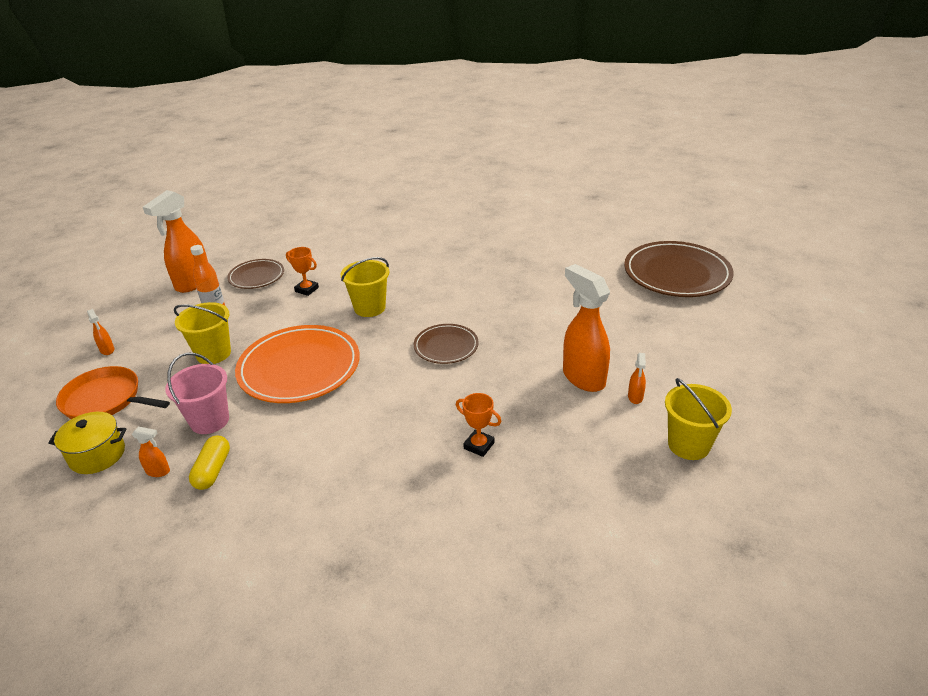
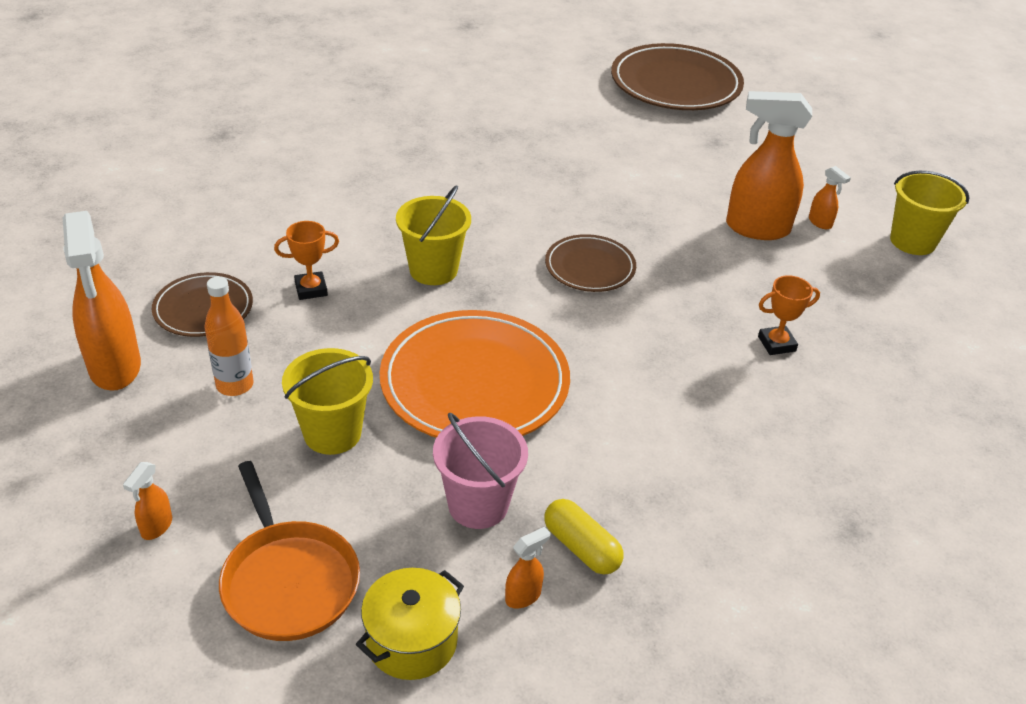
camera: 50 degrees left, 5 degrees up
orange pan [56,366,170,419] -> orange pan turned 90 degrees counterclockwise [219,461,360,641]
orange spray bottle [87,309,114,355] -> orange spray bottle turned 105 degrees clockwise [123,462,172,540]

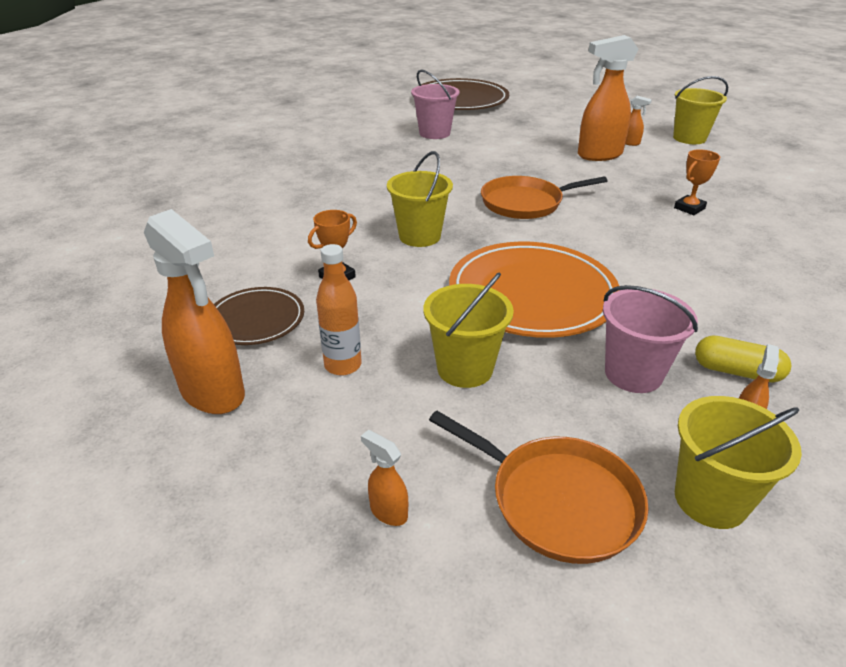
camera: 25 degrees left, 5 degrees down
orange spray bottle [123,462,172,540] -> orange spray bottle turned 135 degrees clockwise [361,430,408,526]
yellow pot [356,568,464,680] -> yellow bucket [675,396,802,529]
brown plate [545,234,636,292] -> orange pan [481,176,607,219]
none -> pink bucket [411,69,459,139]

